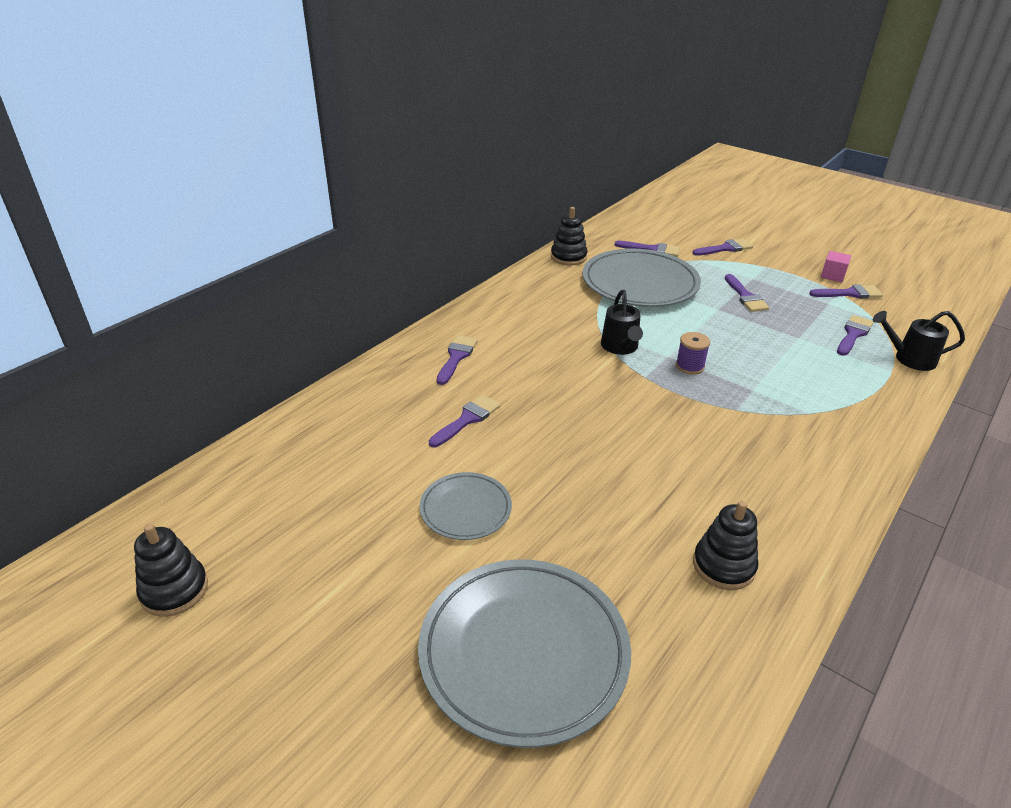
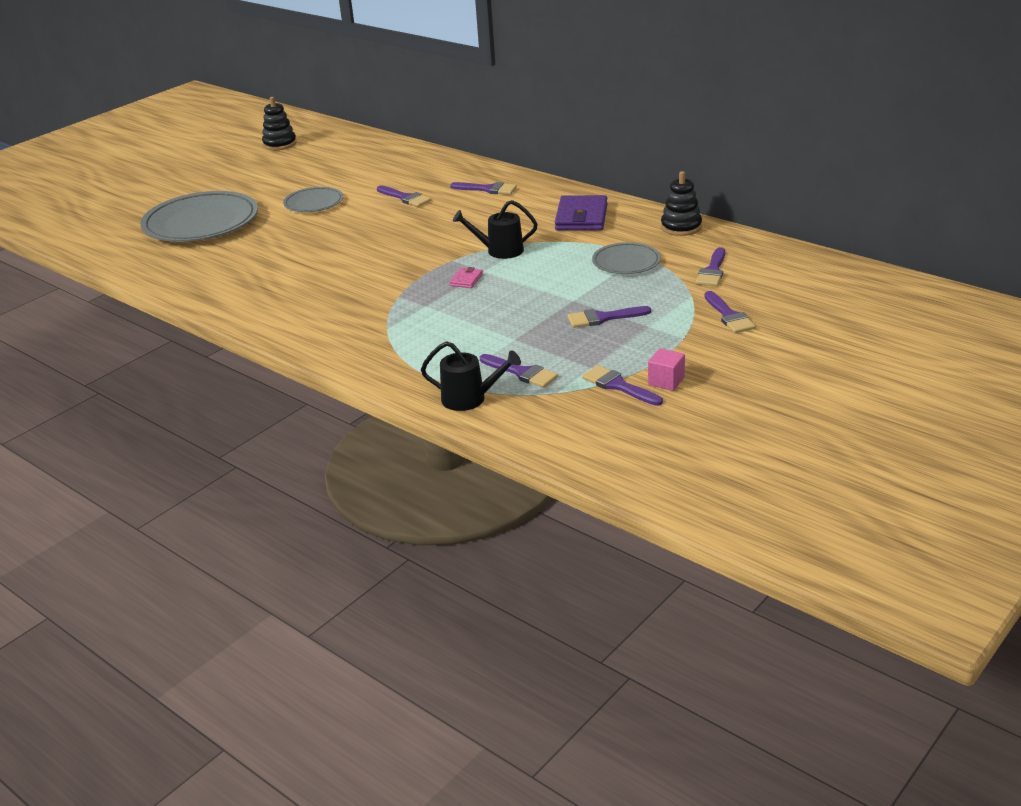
camera: 95 degrees right, 5 degrees down
grey plate [583,249,701,307] -> grey plate [592,242,661,274], size x0.53
purple spool [676,332,710,375] -> pink wallet [450,267,483,288]
black stacking toy [693,501,758,590] -> none
purple brush [809,284,883,299] -> purple brush turned 135 degrees clockwise [582,365,663,406]
black watering can [873,311,965,371] -> black watering can turned 90 degrees clockwise [421,341,521,411]
none -> purple wallet [555,195,608,231]

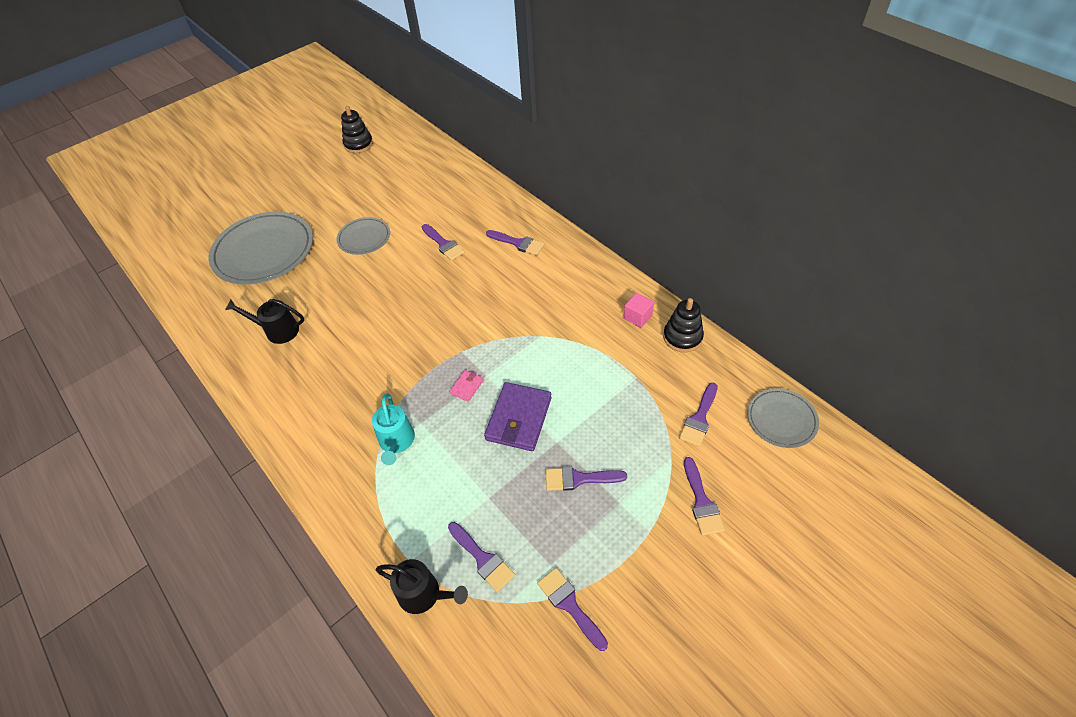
camera: 10 degrees right, 20 degrees up
black watering can [453,200,538,259] -> black watering can moved to [225,299,304,344]
purple wallet [555,195,608,231] -> purple wallet moved to [484,382,552,451]
grey plate [592,242,661,274] -> grey plate moved to [747,388,819,448]
pink cube [648,348,685,391] -> pink cube moved to [624,293,654,328]
none -> turquoise watering can [372,394,415,465]

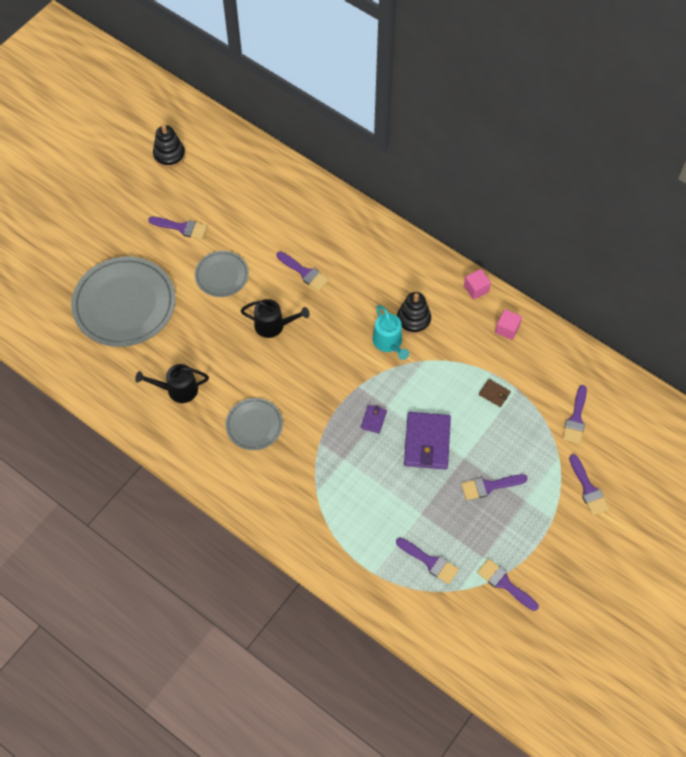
camera: 15 degrees left, 10 degrees up
turquoise watering can [372,394,415,465] -> turquoise watering can moved to [373,305,409,360]
black watering can [376,559,468,614] -> black watering can moved to [241,299,310,338]
pink wallet [449,370,484,402] -> purple wallet [361,405,387,434]
purple brush [486,230,544,256] -> purple brush moved to [148,217,207,240]
black stacking toy [663,298,704,352] -> black stacking toy moved to [397,292,431,335]
grey plate [747,388,819,448] -> grey plate moved to [225,398,283,450]
none -> pink cube [464,269,491,300]
none -> brown wallet [479,379,511,407]

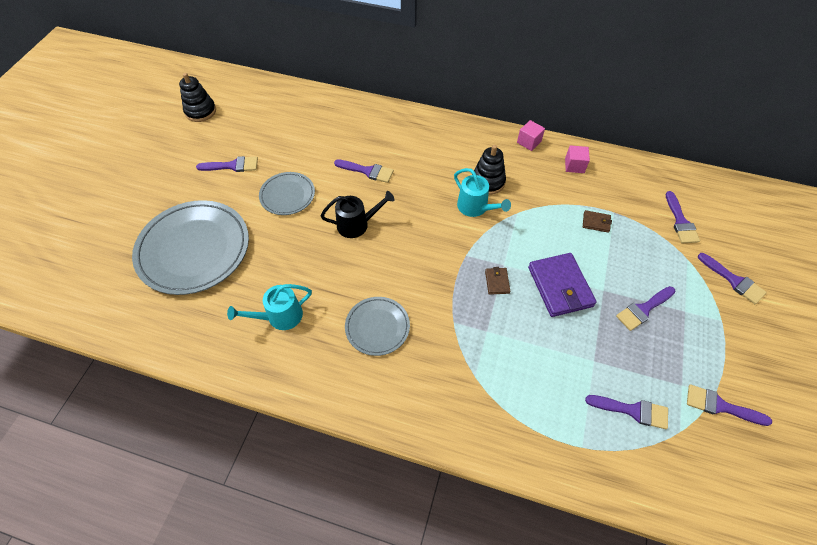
camera: 20 degrees left, 5 degrees down
black watering can [135,364,209,403] -> turquoise watering can [227,284,312,330]
purple wallet [361,405,387,434] -> brown wallet [485,267,510,295]

